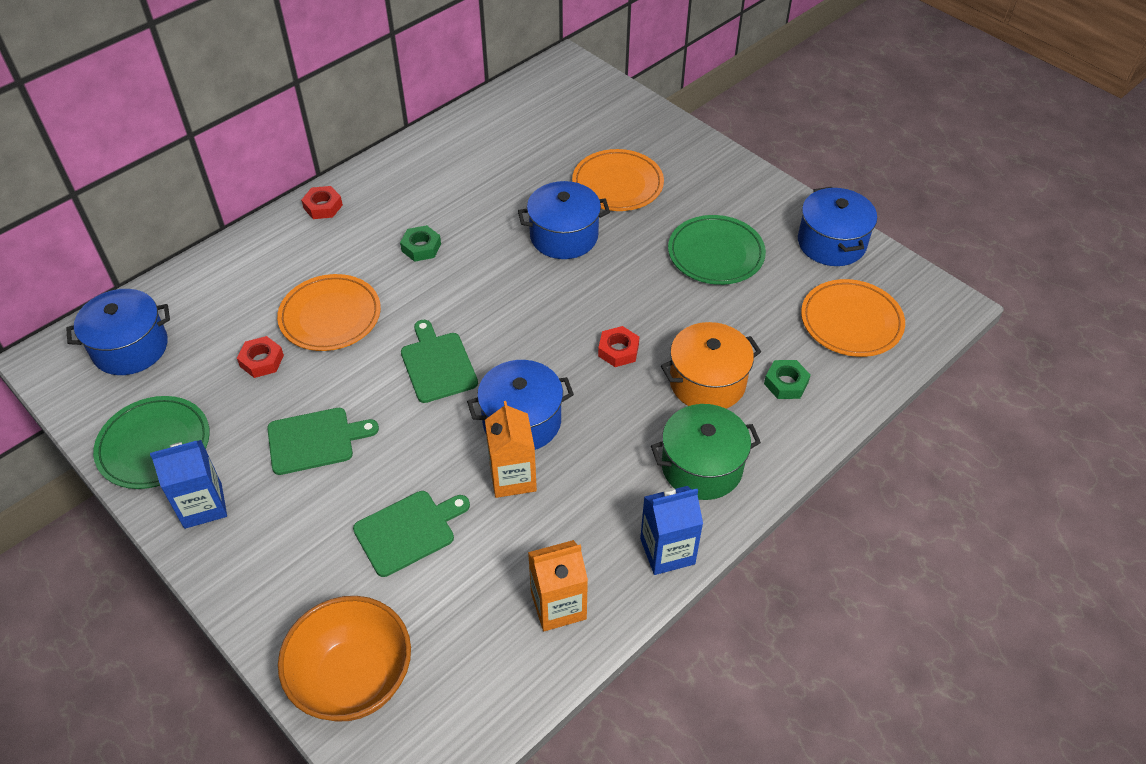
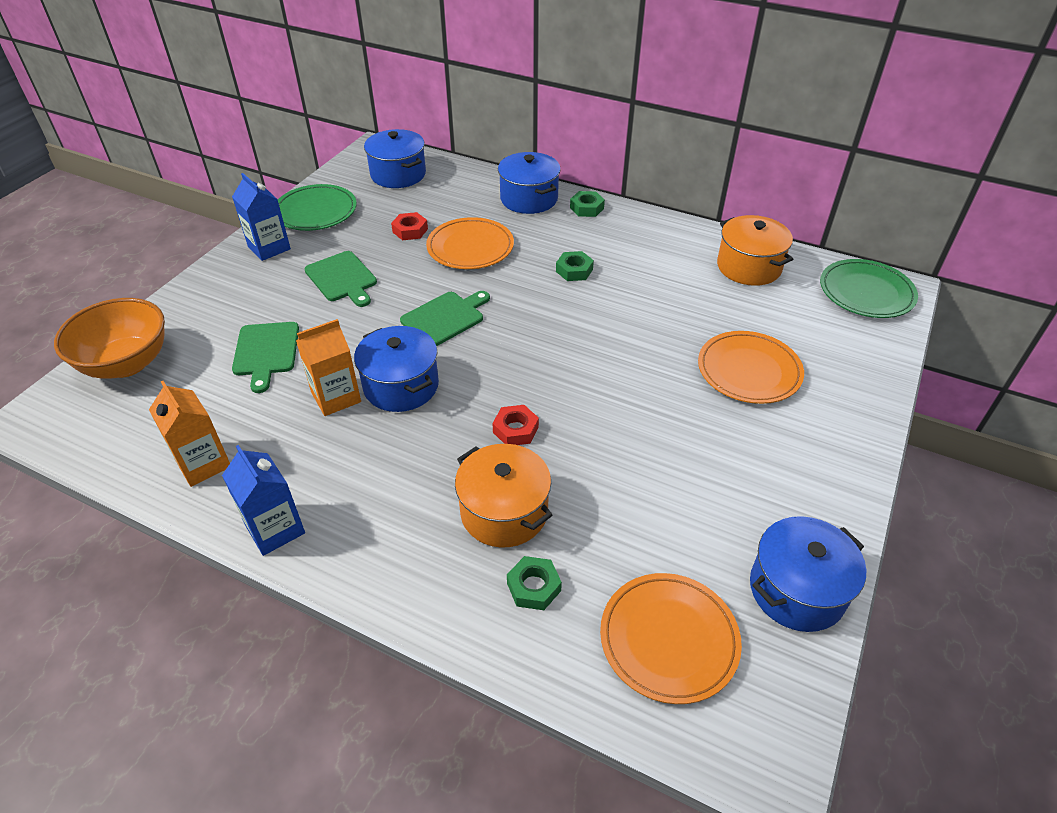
camera: 70 degrees right, 5 degrees down
red nut [301,186,343,219] -> green nut [570,191,605,217]
green cutting board [353,491,470,577] -> green cutting board turned 45 degrees clockwise [232,322,299,393]
blue pot [518,181,610,259] -> blue pot moved to [498,152,561,214]
green pot [651,404,761,500] -> none
green plate [668,215,766,285] -> green plate moved to [820,259,918,318]
none -> orange pot [717,215,793,286]

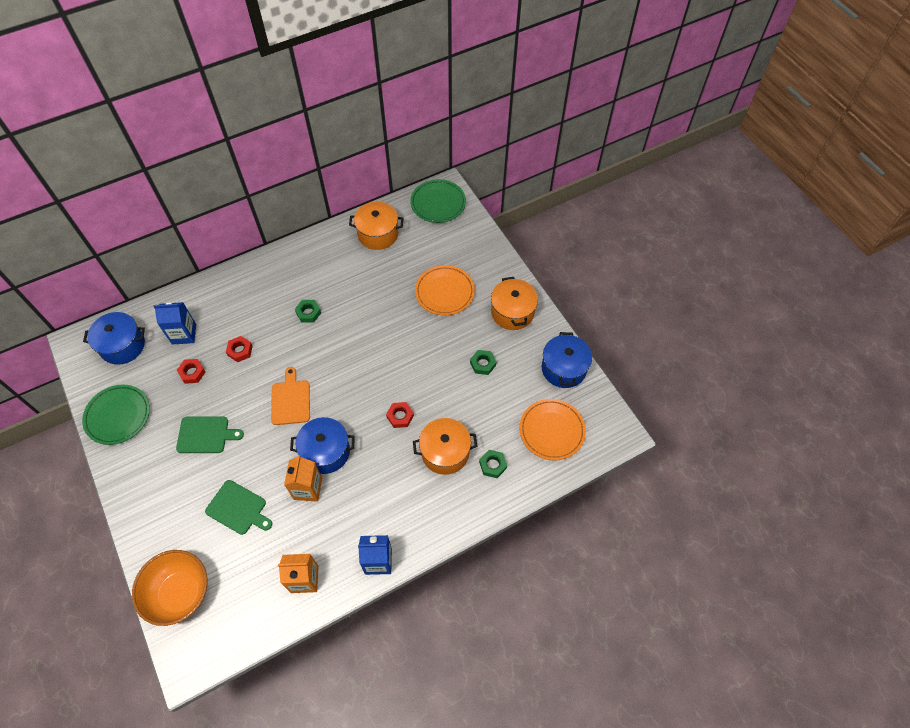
camera: 55 degrees left, 15 degrees up
blue carton [232,173,291,261] -> blue carton moved to [153,302,196,345]
green cutting board [400,291,490,346] -> orange cutting board [271,367,310,425]
orange plate [426,217,514,269] -> red nut [226,336,253,362]
blue pot [498,152,561,214] -> none
green nut [570,191,605,217] -> green nut moved to [470,350,496,375]
none -> orange pot [491,277,538,330]

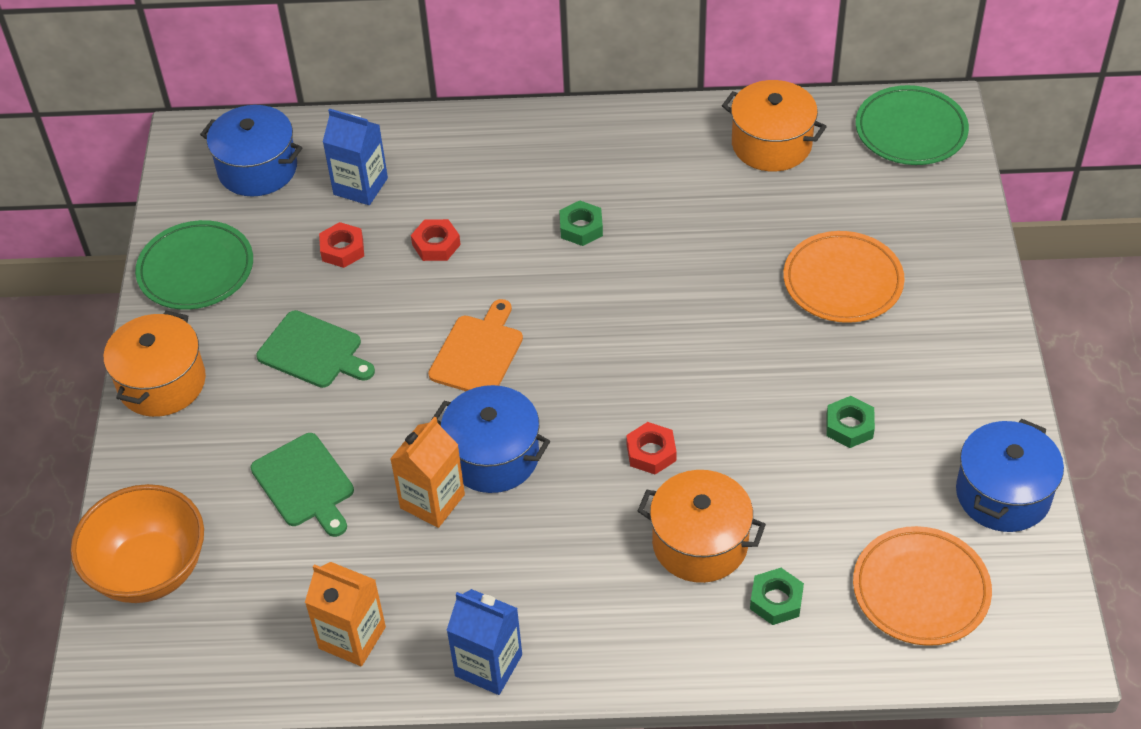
camera: 30 degrees right, 10 degrees down
orange pot [491,277,538,330] -> orange pot moved to [103,311,206,417]

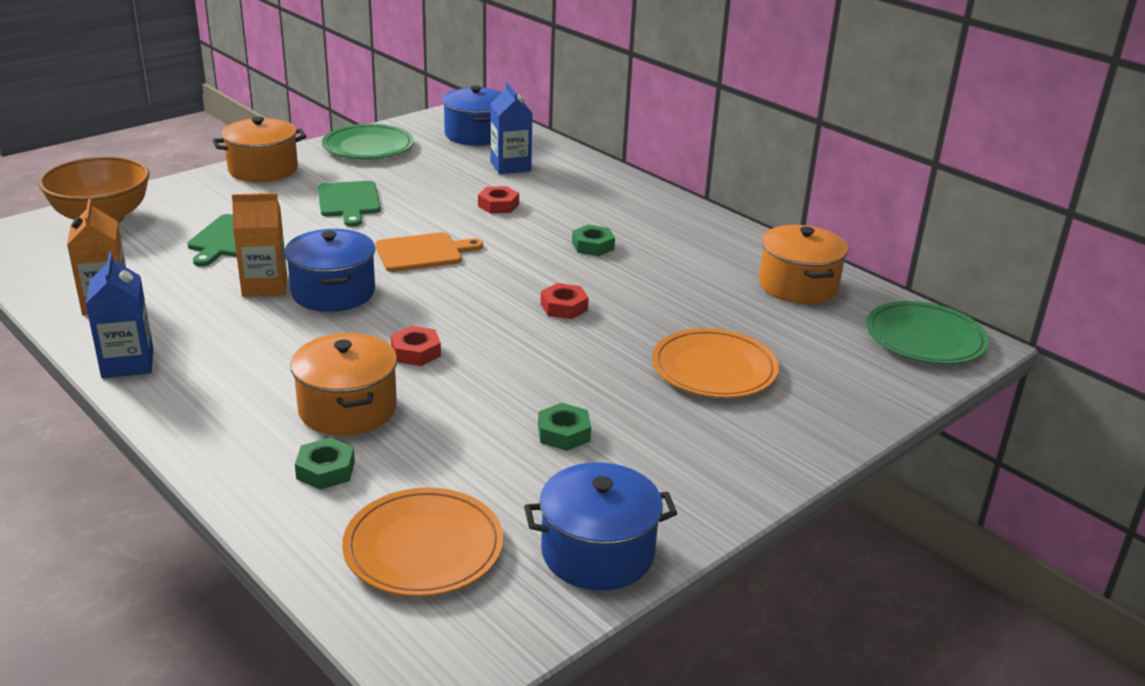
camera: 45 degrees right, 20 degrees down
red nut [319,222,364,268] -> red nut moved to [541,283,589,319]

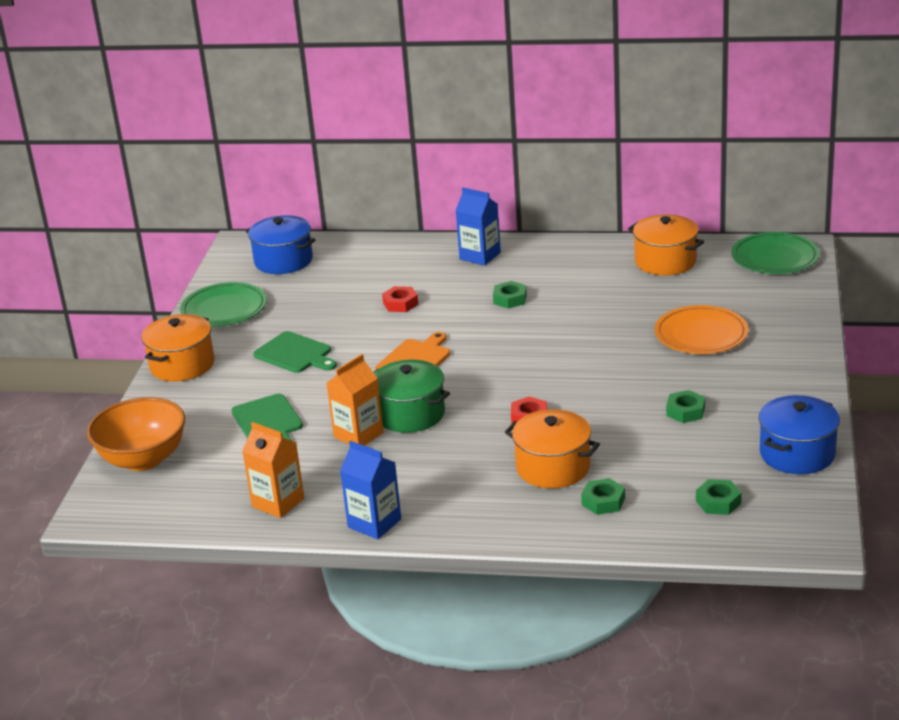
camera: 35 degrees left, 0 degrees up
blue pot [284,229,375,312] -> green pot [373,360,450,433]
orange plate [342,488,503,597] -> green nut [696,479,742,515]
blue carton [490,83,533,174] -> blue carton moved to [456,188,501,266]
red nut [541,283,589,319] -> none

